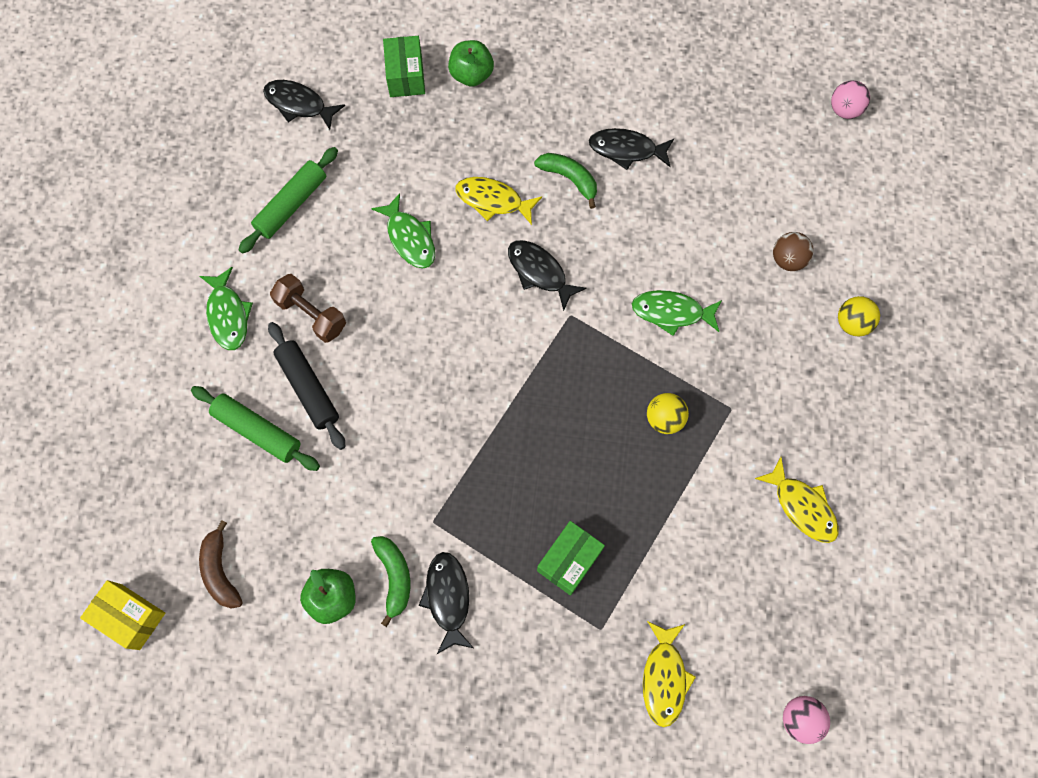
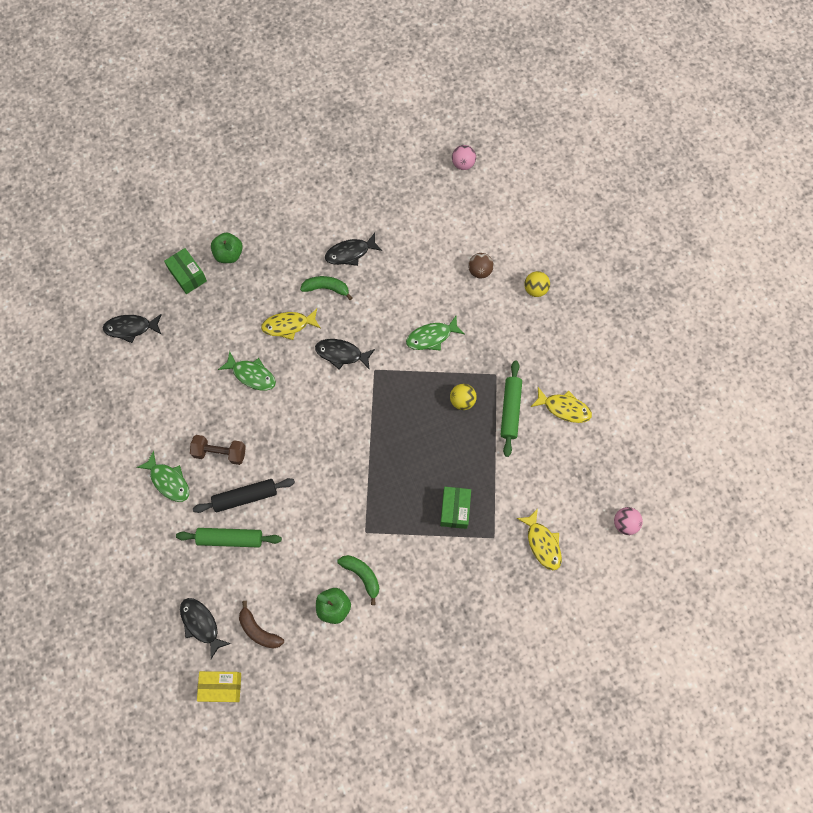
camera: 30 degrees left, 0 degrees up
green rolling pin [238,147,338,254] -> green rolling pin moved to [500,360,522,457]
black rolling pin [268,322,345,450] -> black rolling pin turned 45 degrees counterclockwise [193,478,295,513]
black fish [419,552,474,654] -> black fish moved to [180,598,231,659]

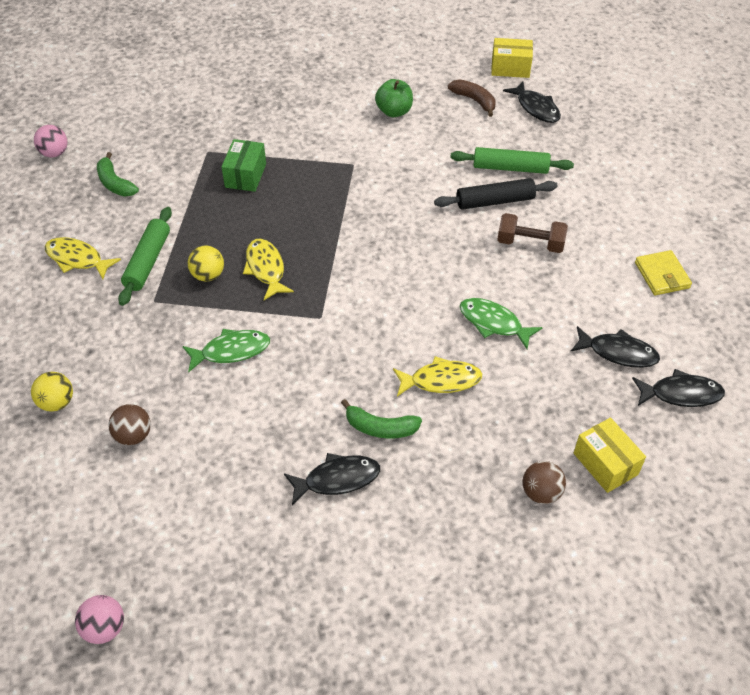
camera: 175 degrees left, 20 degrees down
green fish [136,451,189,502] -> none
green box [164,248,207,294] -> yellow box [574,418,646,493]
green apple [211,232,243,263] -> brown ball [523,461,566,504]
black fish [315,339,375,370] -> black fish moved to [570,326,660,368]
green banana [338,555,379,605] -> green banana moved to [97,152,139,197]
yellow fish [517,508,562,570] -> yellow fish moved to [243,239,294,300]
none -> yellow wallet [635,250,692,295]

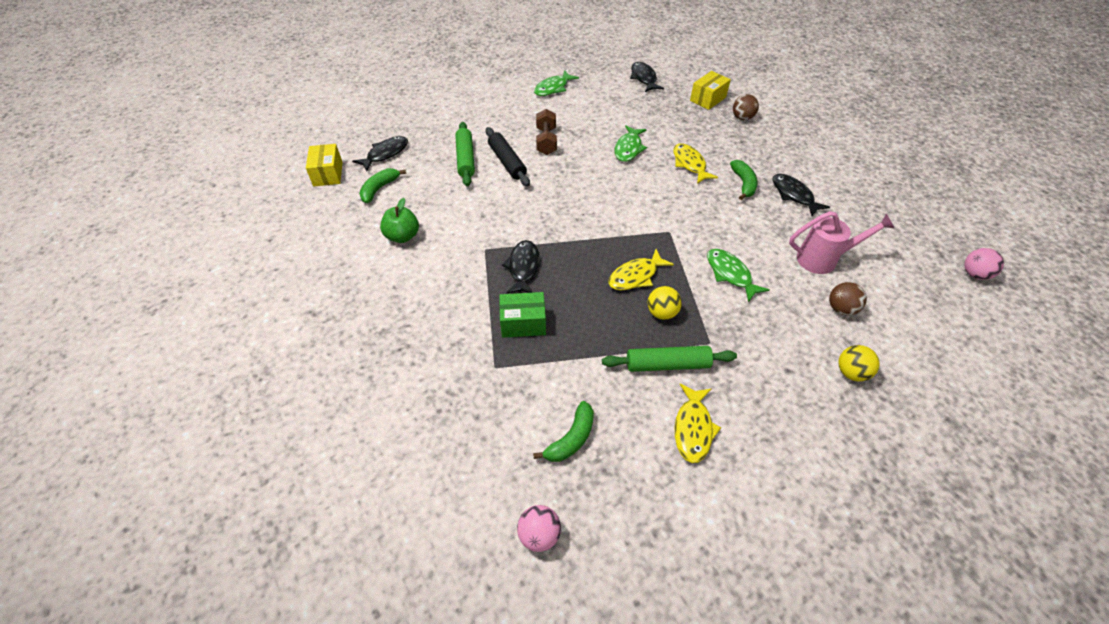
camera: 105 degrees left, 0 degrees up
brown banana [448,79,496,117] -> green banana [359,168,406,203]
black fish [570,326,660,368] -> black fish moved to [502,240,540,294]
yellow wallet [635,250,692,295] -> green fish [534,70,579,96]
none -> pink watering can [789,211,894,274]

